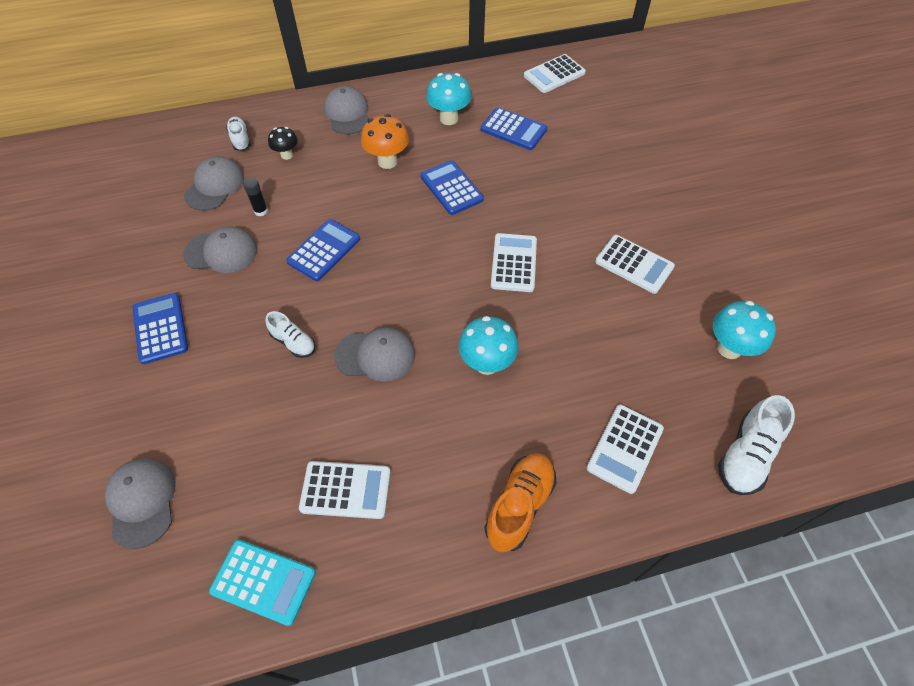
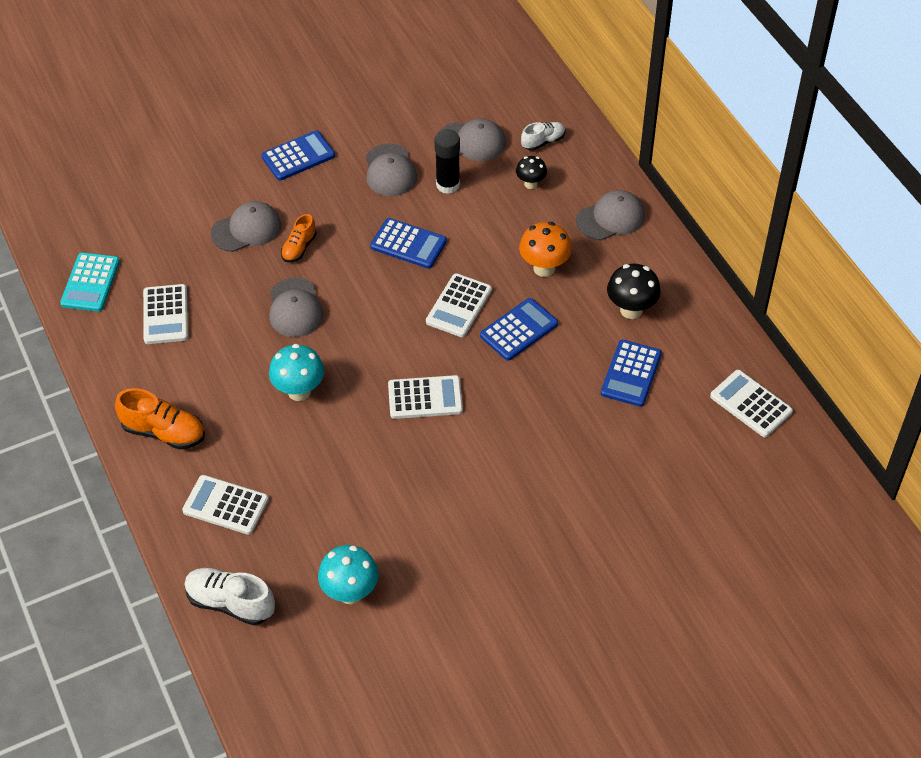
camera: 80 degrees right, 5 degrees down
grey cap [105,458,176,549] -> grey cap moved to [211,201,281,252]
black glue stick [243,178,268,216] -> black glue stick [434,129,460,194], size x1.70
white shoe [265,311,315,358] -> orange shoe [281,214,317,262]
turquoise mushroom [426,73,472,125] -> black mushroom [607,264,661,319]
white calculator [595,235,675,294] -> white calculator moved to [426,273,492,337]

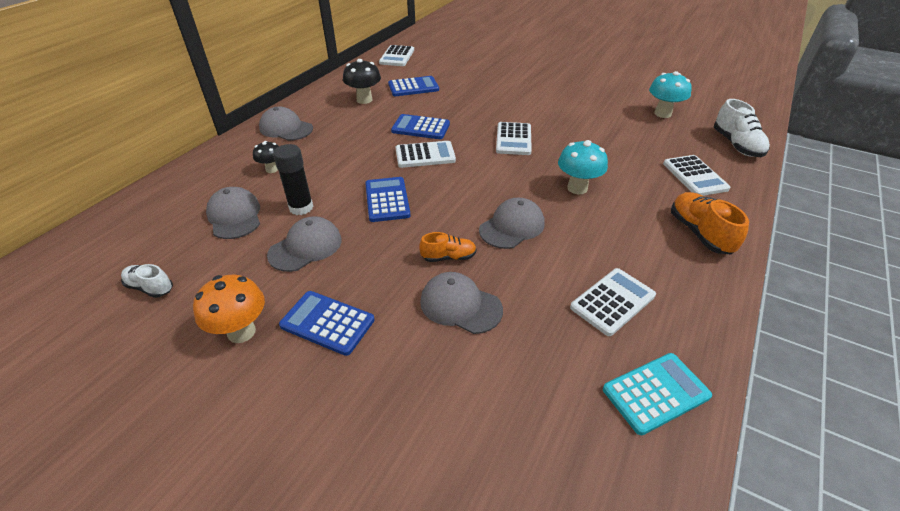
camera: 125 degrees left, 10 degrees down
white calculator [388,375,463,419] -> white calculator turned 135 degrees counterclockwise [496,122,532,155]
orange mushroom [519,222,572,277] -> orange mushroom moved to [193,275,265,343]
white shoe [521,122,565,151] -> white shoe moved to [121,264,173,298]

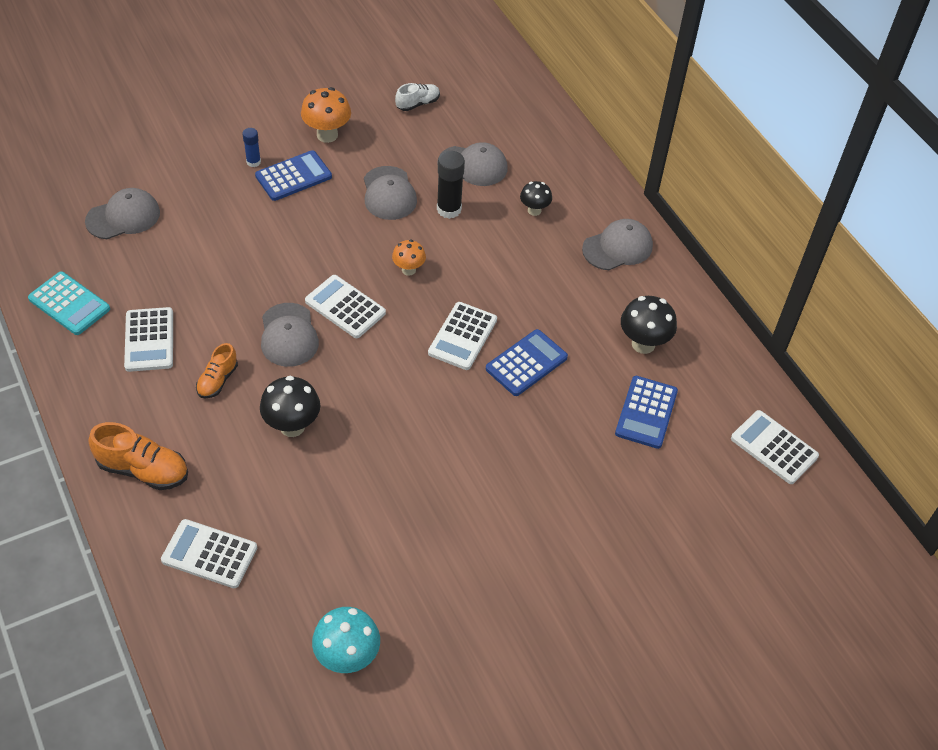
camera: 120 degrees right, 10 degrees up
blue calculator [365,177,411,222] -> orange mushroom [392,239,426,276]
orange shoe [419,232,477,262] -> orange shoe moved to [196,343,238,399]
grey cap [420,272,503,334] -> grey cap moved to [85,188,160,239]
white calculator [496,122,532,155] -> white calculator moved to [305,275,386,338]
turquoise mushroom [558,140,608,194] -> black mushroom [260,376,320,437]
turquoise calculator [603,353,712,435] -> turquoise calculator turned 60 degrees counterclockwise [28,271,110,335]
white shoe [714,99,770,157] -> none
none -> blue glue stick [242,128,261,167]

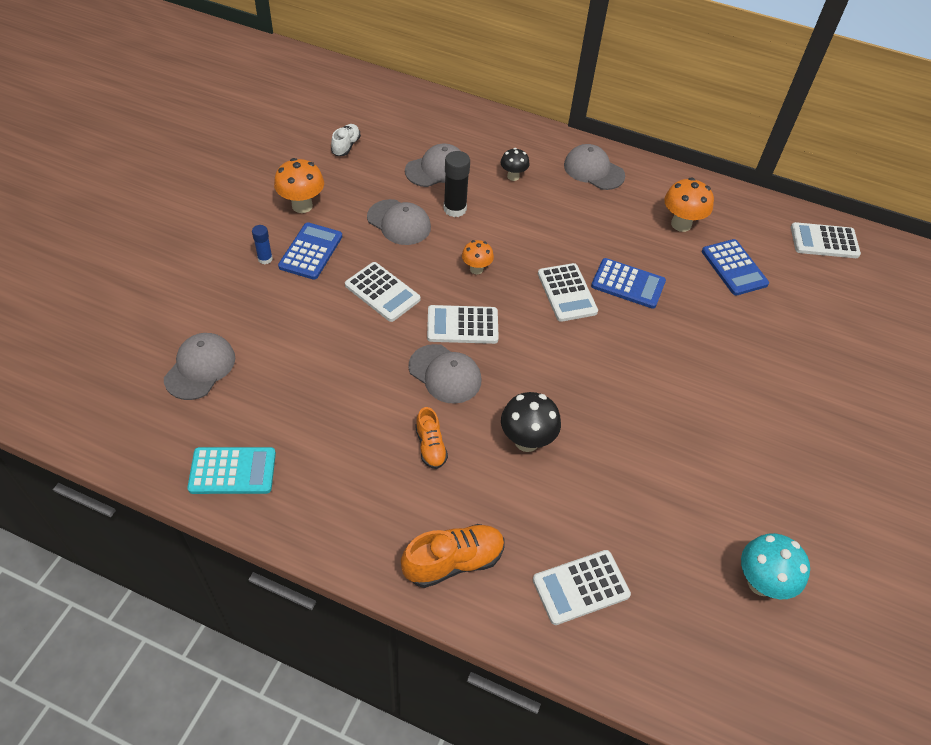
camera: 40 degrees left, 0 degrees up
white calculator [124,307,173,372] -> white calculator moved to [345,262,421,322]
blue calculator [486,329,568,396] -> blue calculator turned 105 degrees clockwise [591,258,666,309]
grey cap [582,219,653,270] -> grey cap turned 75 degrees counterclockwise [564,144,625,190]
black mushroom [621,296,677,354] -> orange mushroom [664,178,714,232]

